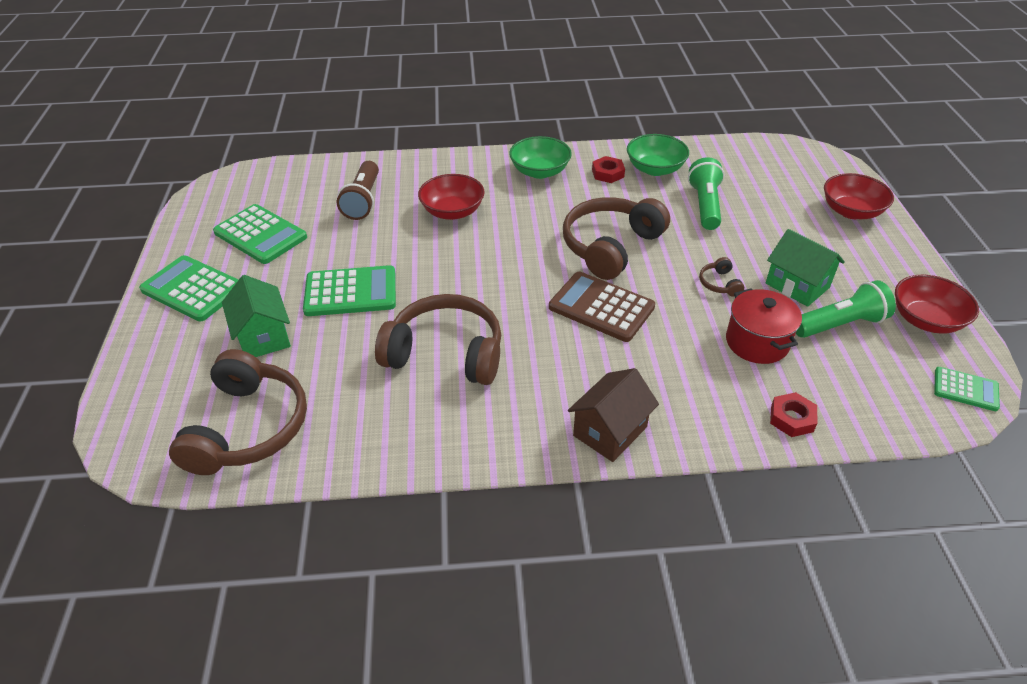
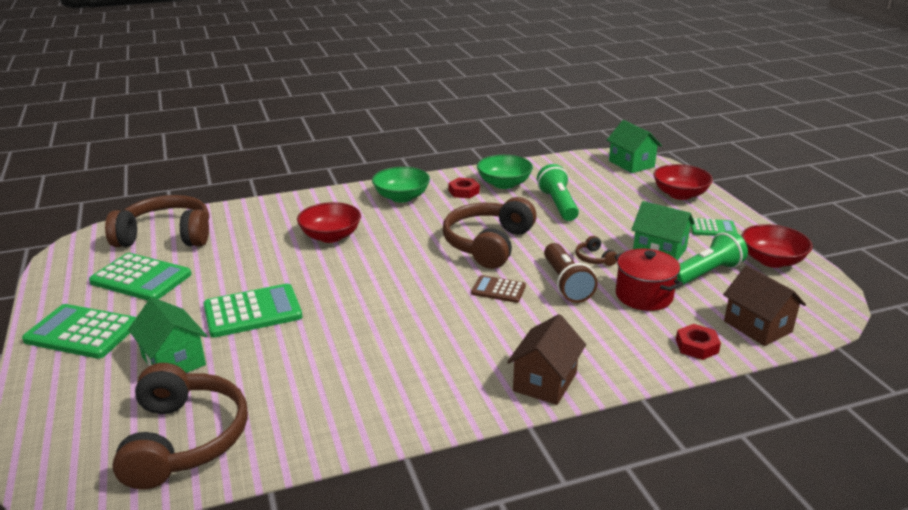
camera: 15 degrees left, 15 degrees down
brown flashlight [337,161,379,220] -> brown flashlight moved to [544,243,598,303]
brown headphones [375,294,501,385] -> brown headphones moved to [105,195,209,247]
brown calculator [549,271,655,342] -> brown calculator [471,275,526,303], size x0.57
green calculator [934,367,1000,411] -> green calculator moved to [690,218,737,236]
none -> green house [607,120,662,173]
none -> brown house [723,265,806,346]

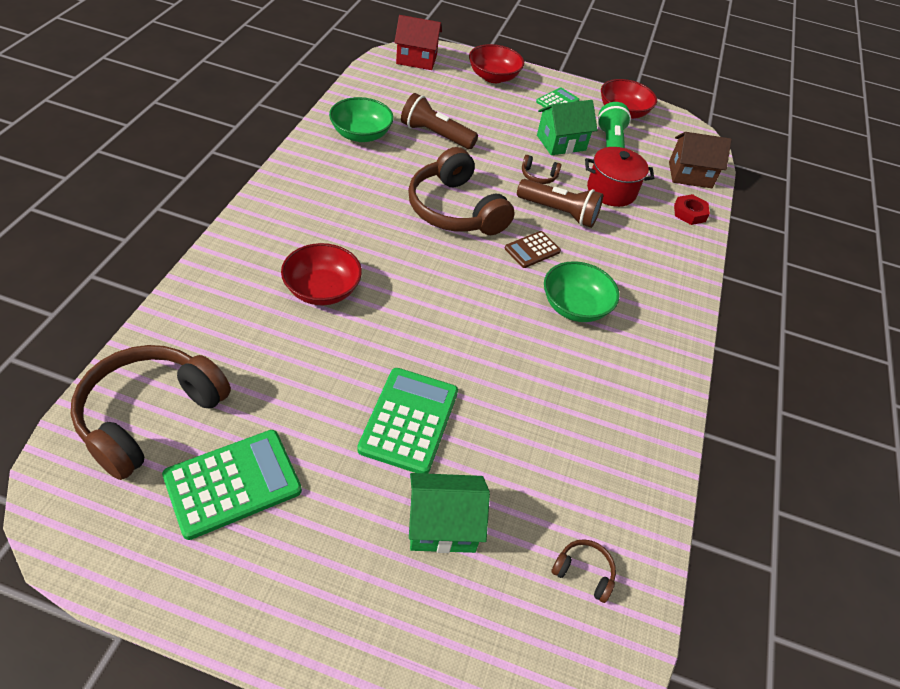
camera: 60 degrees left, 20 degrees up
green calculator [22,304,136,359] -> none
brown headphones [112,363,248,489] -> brown headphones [551,539,616,603], size x0.41
green bowl [372,167,430,203] -> green bowl moved to [544,261,620,322]
red nut [448,178,480,198] -> none
brown house [507,314,586,405] -> none
green flashlight [537,164,579,221] -> brown flashlight [401,93,478,149]
green house [607,120,662,173] -> red house [394,15,442,70]

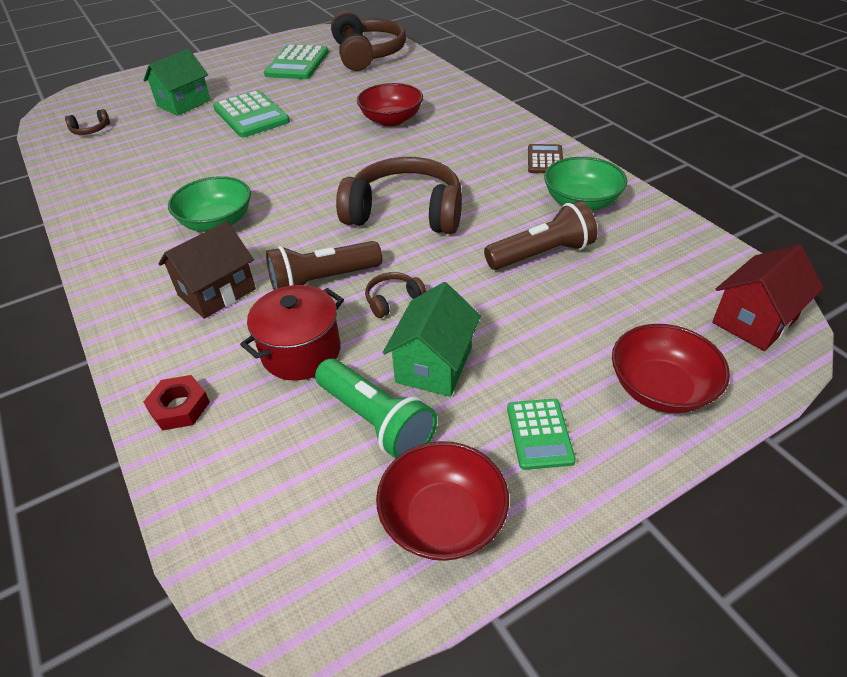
camera: 140 degrees right, 5 degrees down
brown calculator [505,231,561,268] -> brown calculator moved to [528,144,563,173]
brown house [669,132,731,188] -> brown house moved to [159,221,256,319]

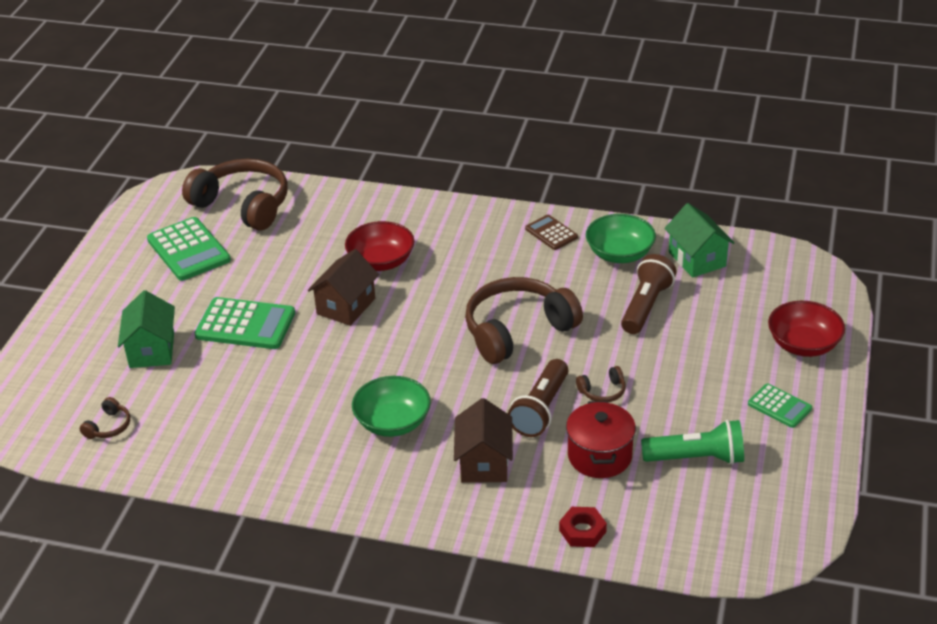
camera: 45 degrees left, 5 degrees down
brown headphones [365,272,426,318] -> brown headphones turned 120 degrees counterclockwise [576,366,626,402]
red bowl [376,441,509,561] -> none
green house [383,282,481,397] -> green house moved to [664,203,735,278]
red house [712,245,824,351] -> none
none -> brown house [308,249,379,326]

